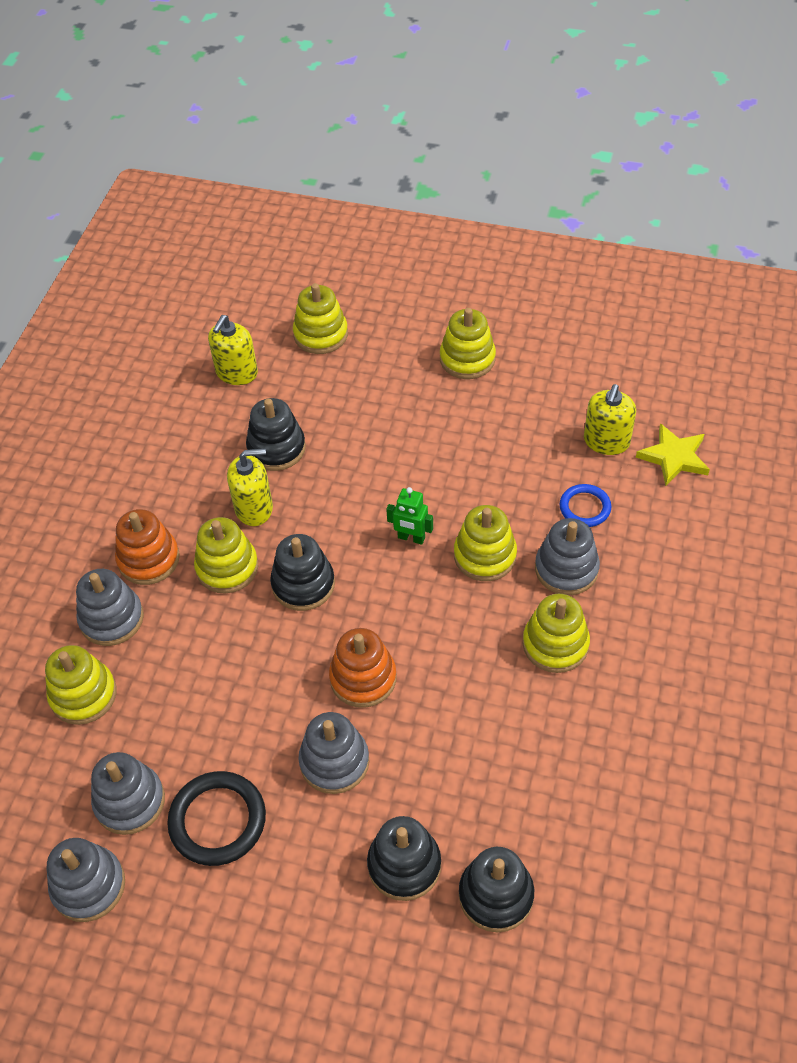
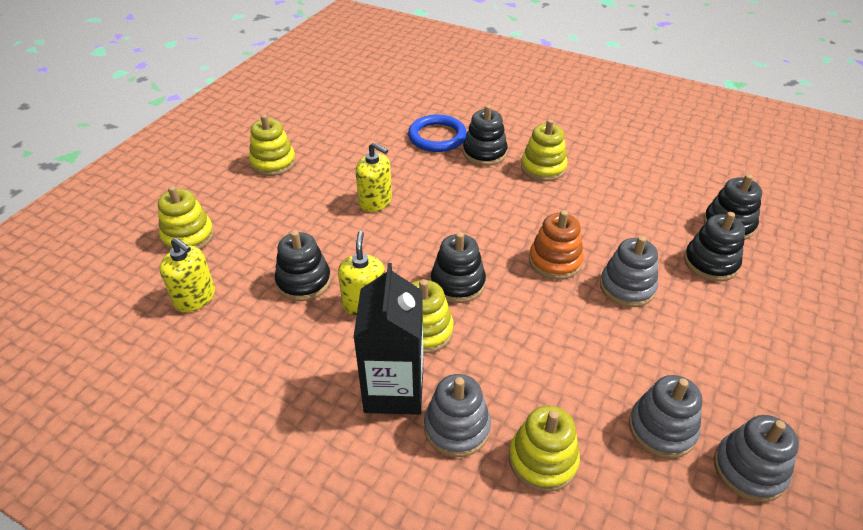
camera: 80 degrees left, 10 degrees down
orange stacking toy [115,509,180,585] -> black carton [354,263,423,415]
black ring [167,771,266,866] -> none
green robot [386,487,433,545] -> none
yellow stacking toy [454,505,517,581] -> none
grey stacking toy [535,518,600,595] -> black stacking toy [463,105,508,166]
blue ring [559,484,611,527] -> blue ring [408,114,467,152], size x1.63
yellow soap dispenser [584,384,636,455] -> yellow soap dispenser moved to [356,142,392,212]
yellow star [636,423,710,486] -> none

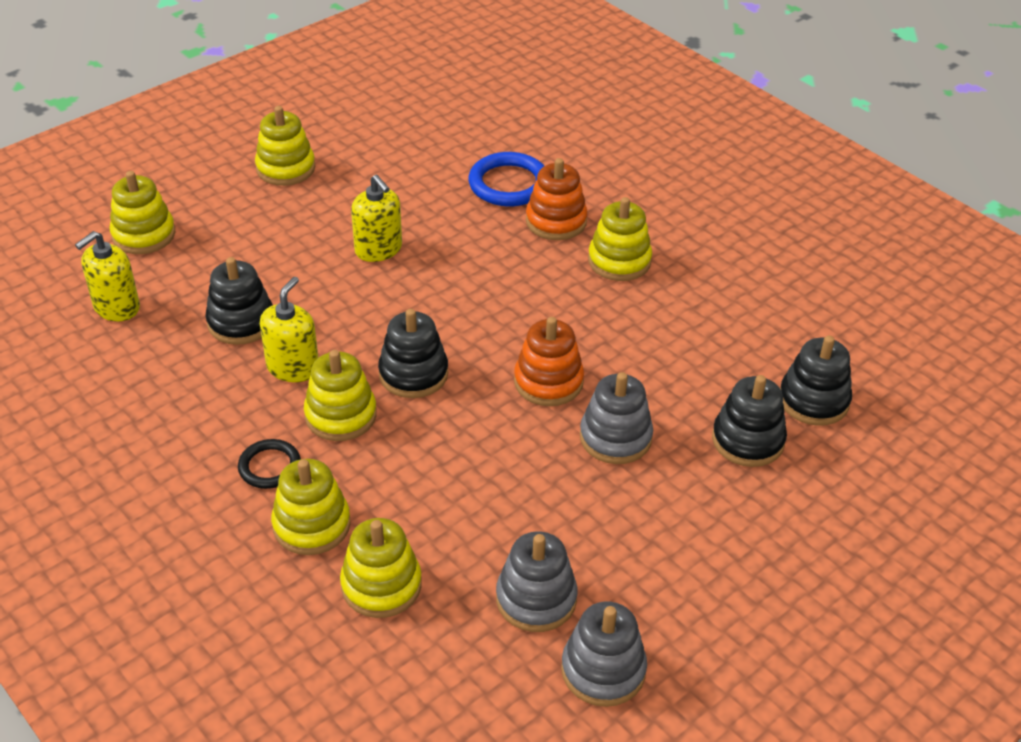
camera: 20 degrees right, 0 degrees up
yellow soap dispenser [160,237,215,312] -> yellow soap dispenser turned 75 degrees clockwise [75,231,140,322]
black carton [354,263,423,415] -> black ring [238,439,301,489]
grey stacking toy [424,374,491,457] -> yellow stacking toy [271,459,351,555]
black stacking toy [463,105,508,166] -> orange stacking toy [526,158,587,240]

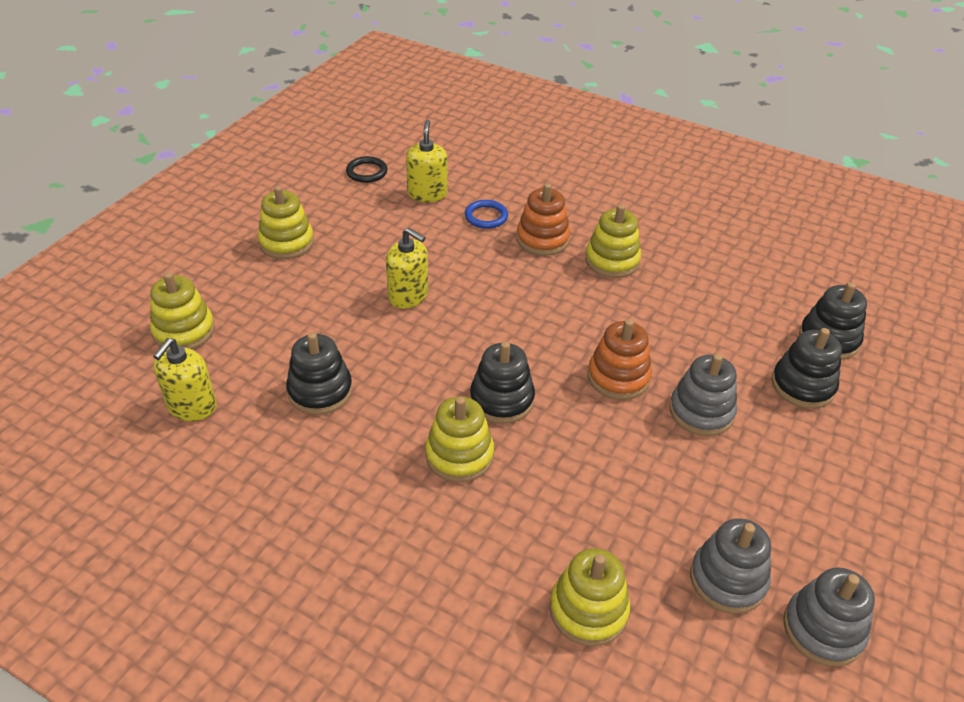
camera: 20 degrees left, 0 degrees up
black ring [238,439,301,489] -> black ring moved to [346,156,388,183]
yellow soap dispenser [260,277,318,382] -> yellow soap dispenser moved to [406,120,448,202]
yellow stacking toy [271,459,351,555] -> none
blue ring [468,152,544,206] -> blue ring [465,200,508,229], size x0.61

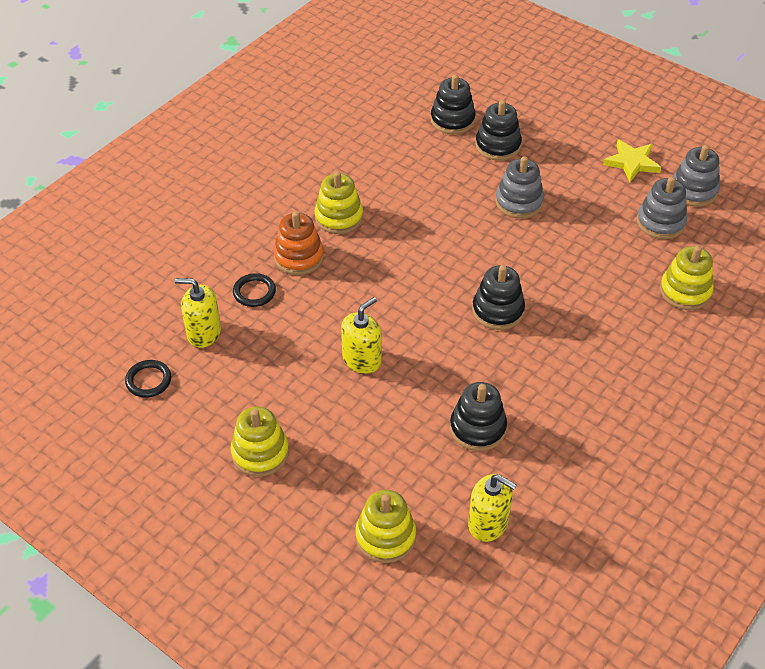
camera: 80 degrees left, 5 degrees up
yellow stacking toy [425,397,494,482] -> none
blue ring [465,200,508,229] -> black ring [233,273,276,307]
orange stacking toy [588,319,652,400] -> none
none -> yellow star [603,139,661,182]

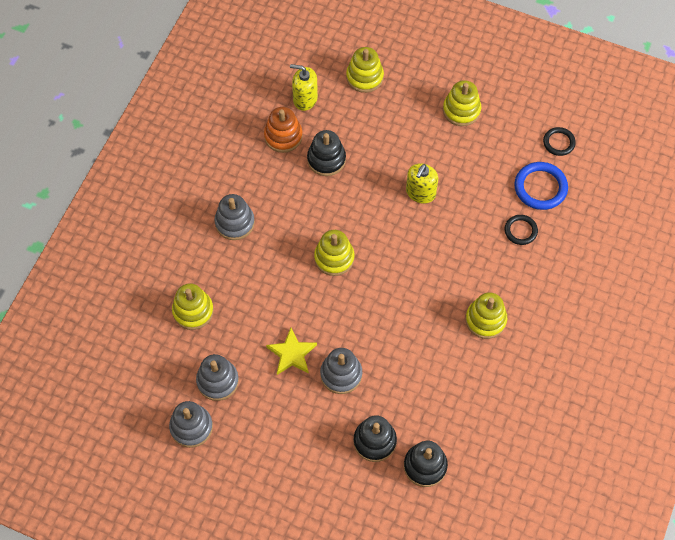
camera: 165 degrees right, 15 degrees up
yellow soap dispenser [175,278,221,348] -> blue ring [514,162,568,210]
orange stacking toy [273,211,324,275] -> orange stacking toy moved to [264,107,303,153]
black stacking toy [472,265,525,330] -> yellow stacking toy [314,230,354,276]
yellow star [603,139,661,182] -> yellow star moved to [266,328,317,375]
none -> grey stacking toy [214,194,255,240]

